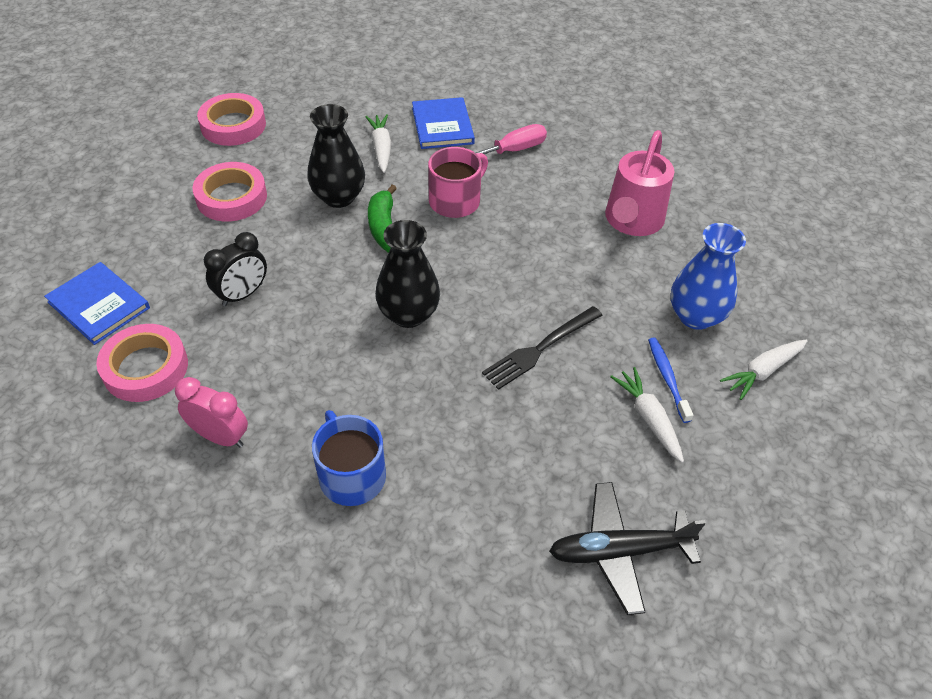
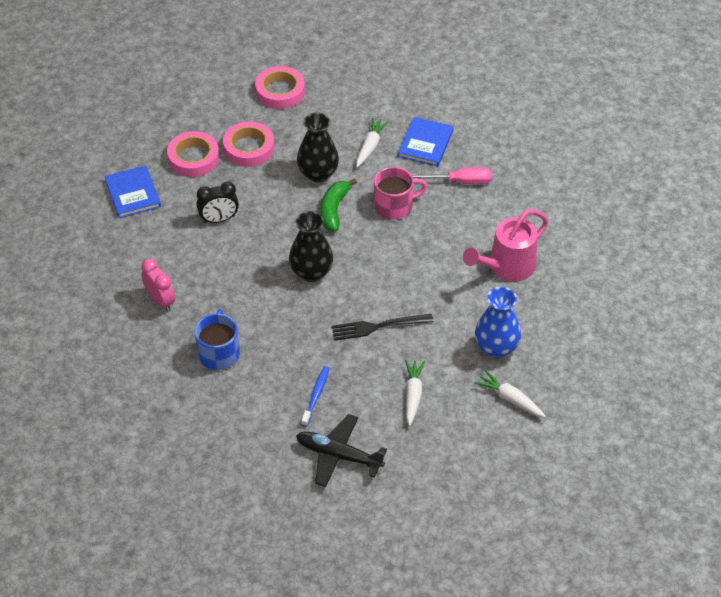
camera: 30 degrees right, 0 degrees up
pink tape [96,324,188,402] -> pink tape moved to [167,131,219,177]
blue toothbrush [648,338,693,423] -> blue toothbrush moved to [301,366,330,426]
white carrot [720,340,807,400] -> white carrot turned 45 degrees clockwise [475,370,546,418]

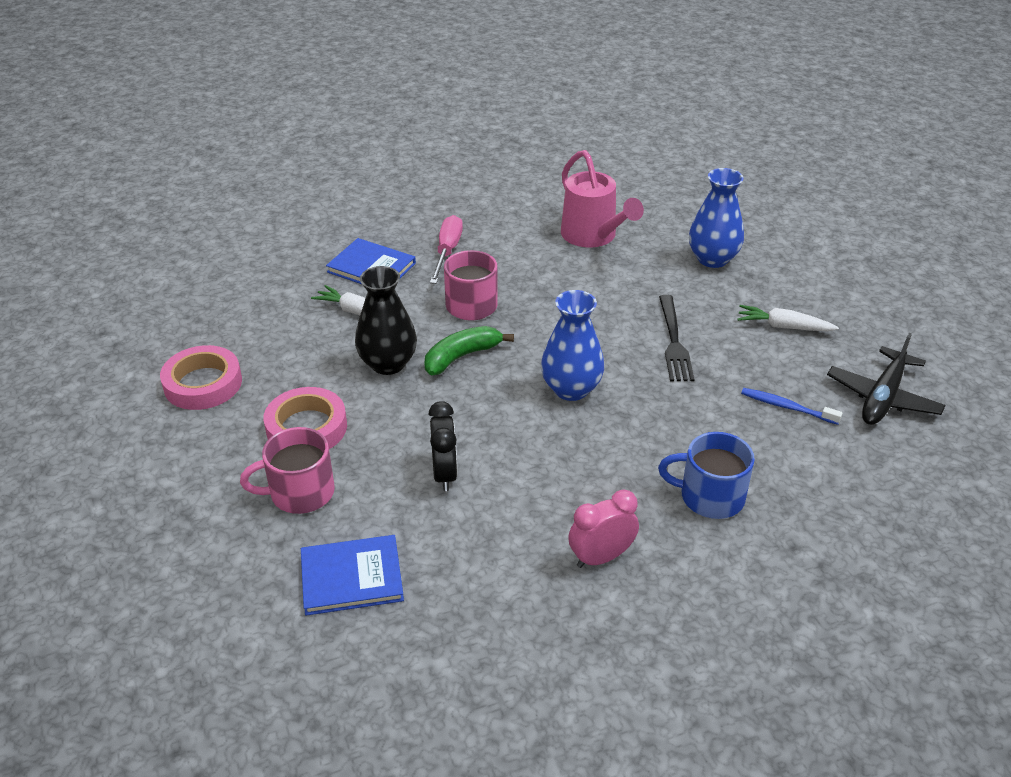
camera: 80 degrees left, 10 degrees down
pink tape [167,131,219,177] -> pink mug [240,427,335,514]
black vase [289,211,333,282] -> blue vase [541,290,604,401]
green banana [321,178,357,231] -> green banana turned 120 degrees clockwise [424,326,514,375]
white carrot [475,370,546,418] -> none

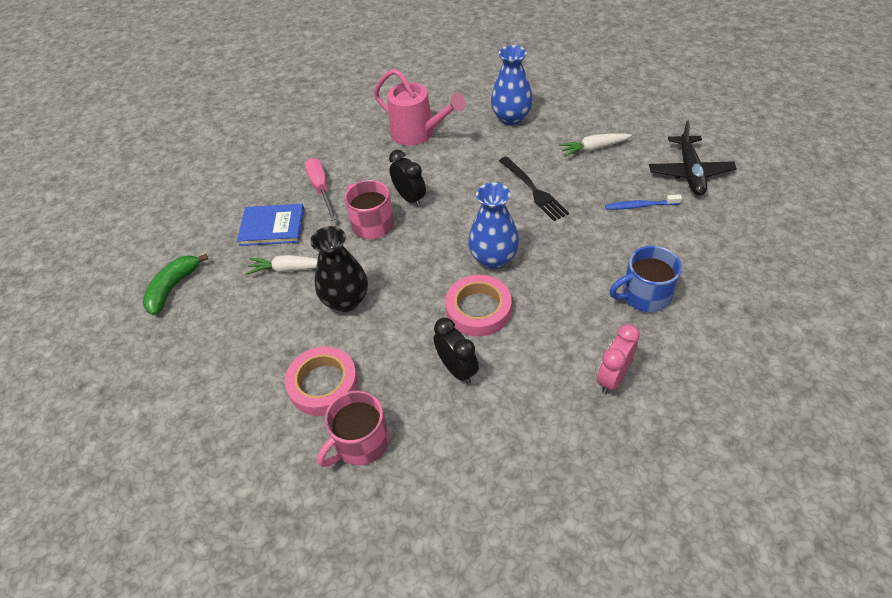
camera: 25 degrees left, 10 degrees up
pink tape [160,345,242,410] -> pink tape moved to [445,275,512,337]
blue book [301,535,404,616] -> none
green banana [424,326,514,375] -> green banana moved to [143,254,208,315]
none -> black clock [389,150,426,207]

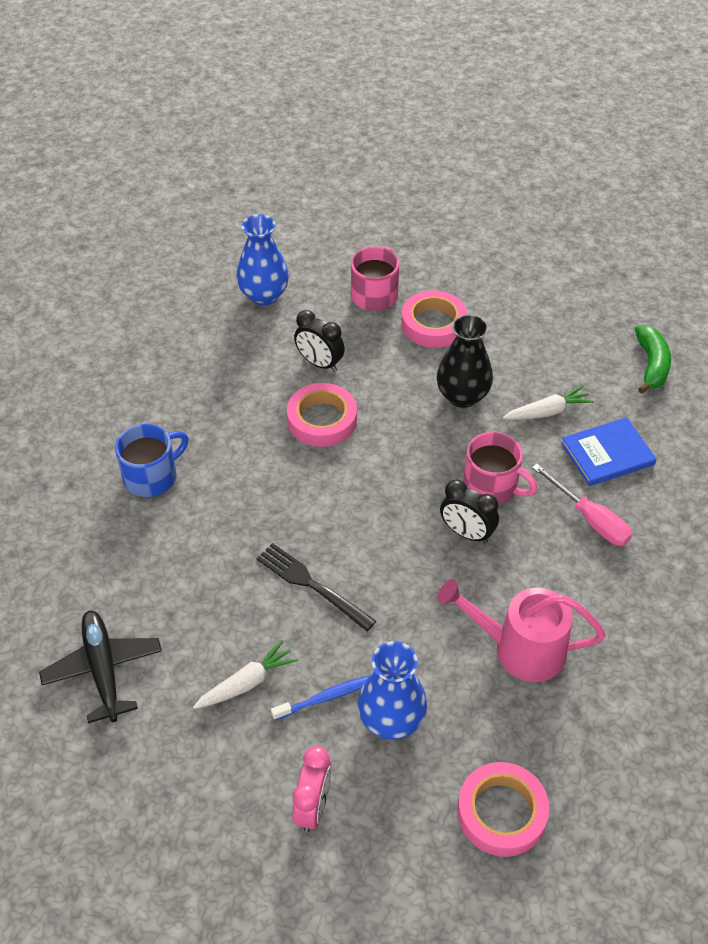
camera: 155 degrees right, 0 degrees up
blue vase [468,183,519,269] -> blue vase moved to [237,214,289,306]
pink clock [597,324,640,394] -> pink clock moved to [293,746,332,832]
blue toothbrush [605,194,682,210] -> blue toothbrush moved to [271,676,369,721]
none -> pink tape [458,762,549,857]

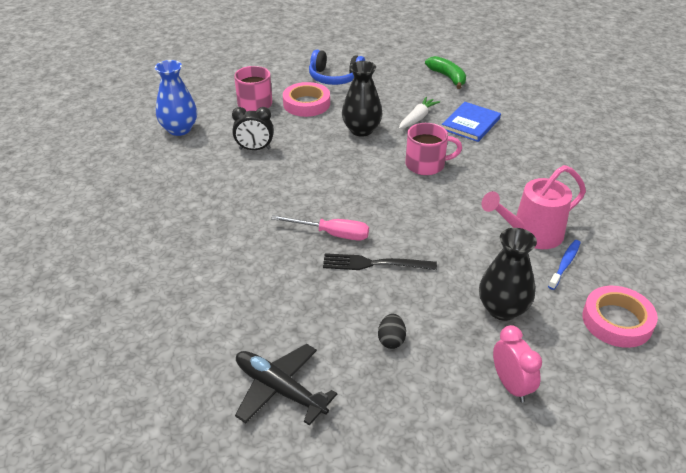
camera: 35 degrees left, 10 degrees down
blue mug [115,424,189,497] -> none
white carrot [193,640,298,709] -> black egg [378,314,406,349]
blue toothbrush [271,676,369,721] -> blue toothbrush moved to [548,240,581,290]
pink tape [287,383,357,447] -> none
blue vase [357,641,427,740] -> black vase [479,228,537,321]
black clock [440,480,499,543] -> none
pink screwdriver [532,464,632,546] -> pink screwdriver moved to [271,215,369,241]
none -> blue headphones [309,50,365,85]

